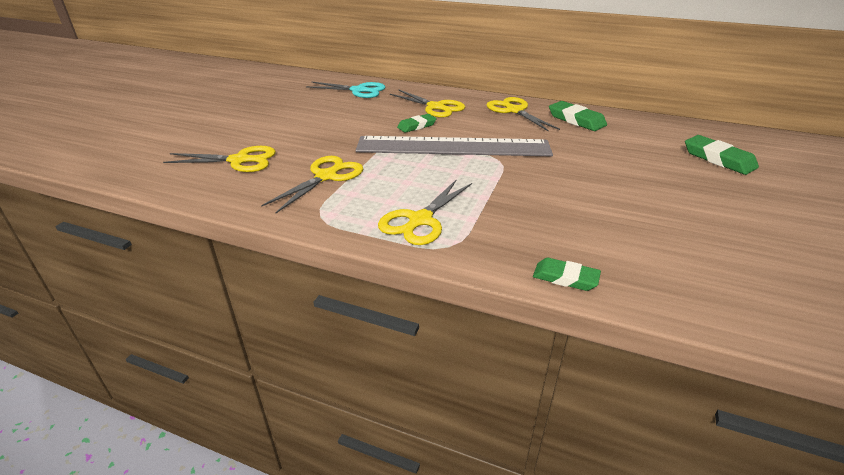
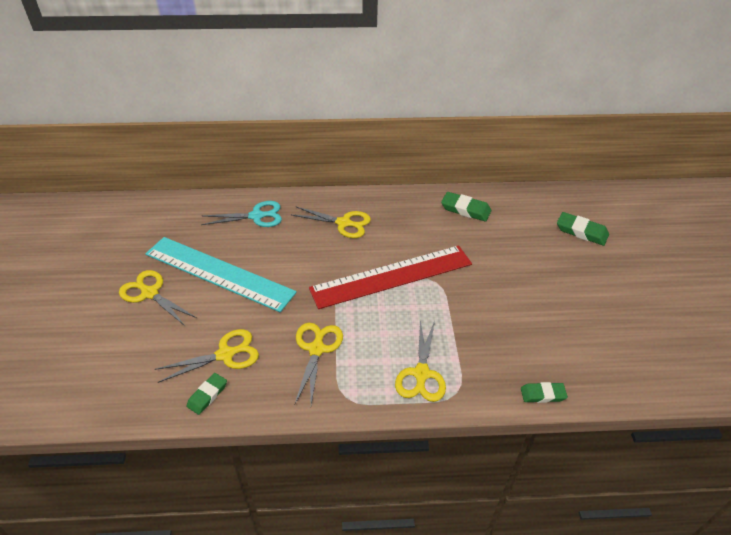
camera: 25 degrees left, 10 degrees up
grey ruler [356,136,553,156] -> red ruler [309,245,472,309]
green eraser [397,114,437,133] -> green eraser moved to [186,373,227,415]
yellow scissors [487,97,560,132] -> yellow scissors moved to [119,270,197,326]
none -> turquoise ruler [145,237,297,312]

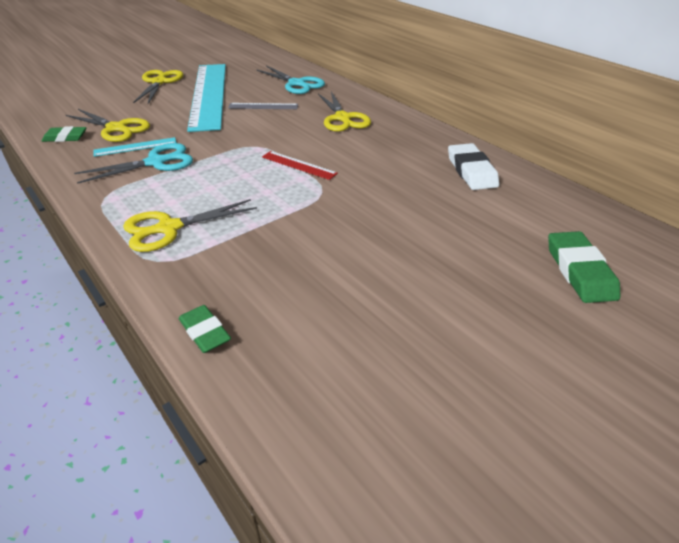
camera: 55 degrees right, 5 degrees down
yellow scissors [295,323,343,405] -> turquoise scissors [74,143,193,184]
red ruler [309,245,472,309] -> red ruler [262,151,338,180], size x0.40
green eraser [441,192,491,222] -> white eraser [448,143,499,190]
none -> turquoise ruler [94,137,177,157]
none -> grey ruler [228,103,298,109]

